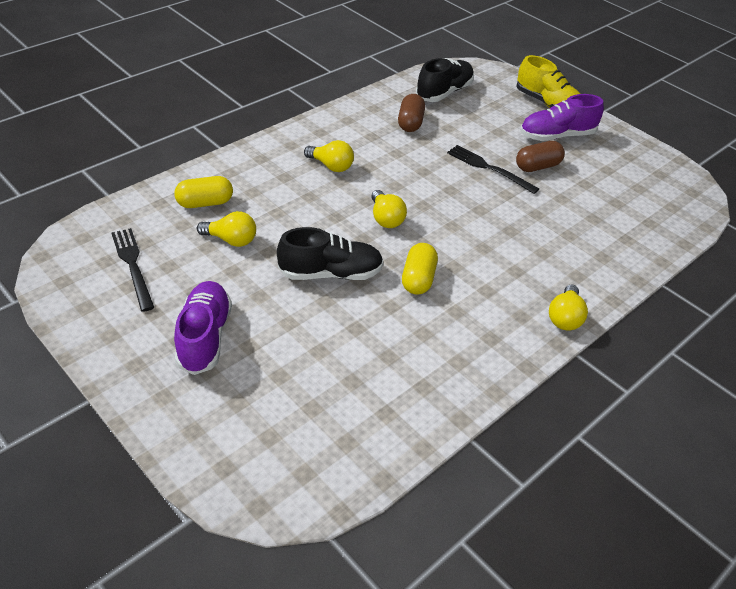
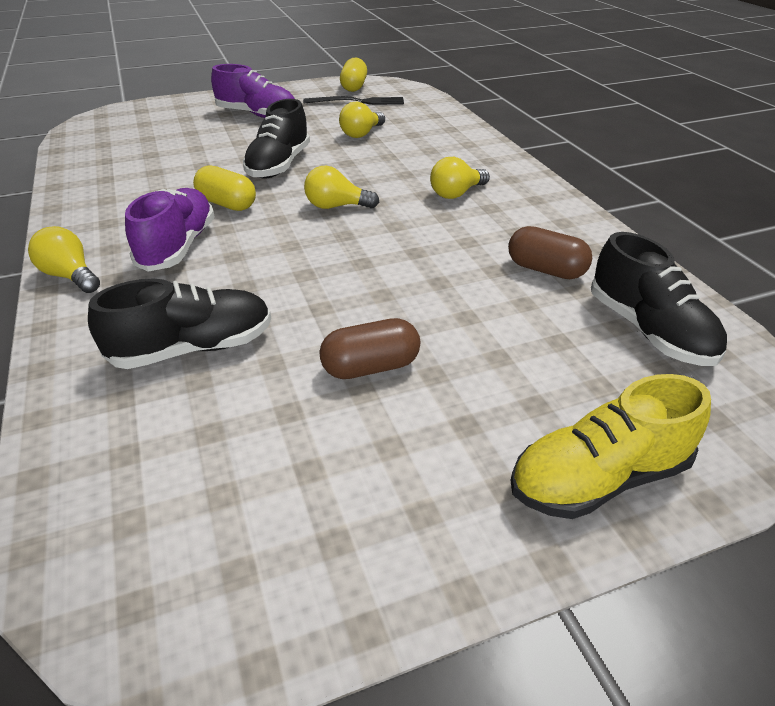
camera: 115 degrees right, 5 degrees down
yellow capsule [175,176,233,208] -> yellow capsule moved to [340,57,367,92]
black fork [447,145,539,194] -> none
brown capsule [516,141,565,172] -> brown capsule turned 75 degrees clockwise [319,318,420,379]
purple shoe [520,94,604,141] -> purple shoe moved to [125,188,215,272]
none -> black shoe [88,279,271,369]

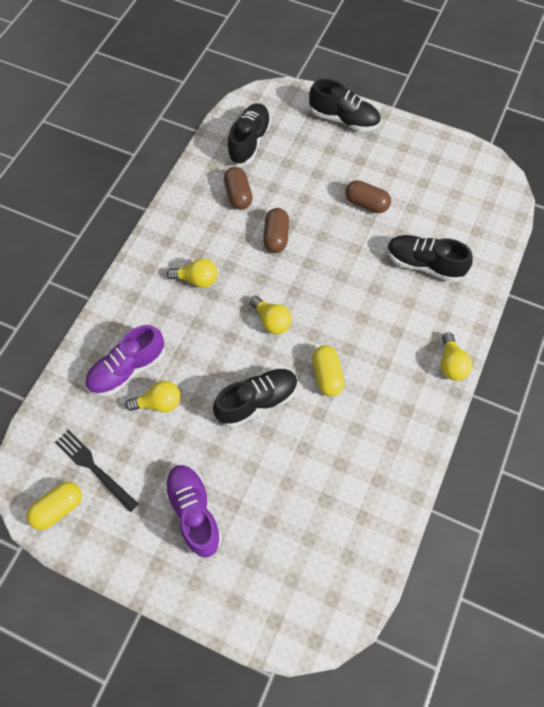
camera: 135 degrees left, 25 degrees up
purple shoe [125,188,215,272] -> purple shoe moved to [85,325,165,397]
yellow shoe [510,374,711,519] -> black shoe [309,79,380,132]
none -> brown capsule [263,208,289,253]

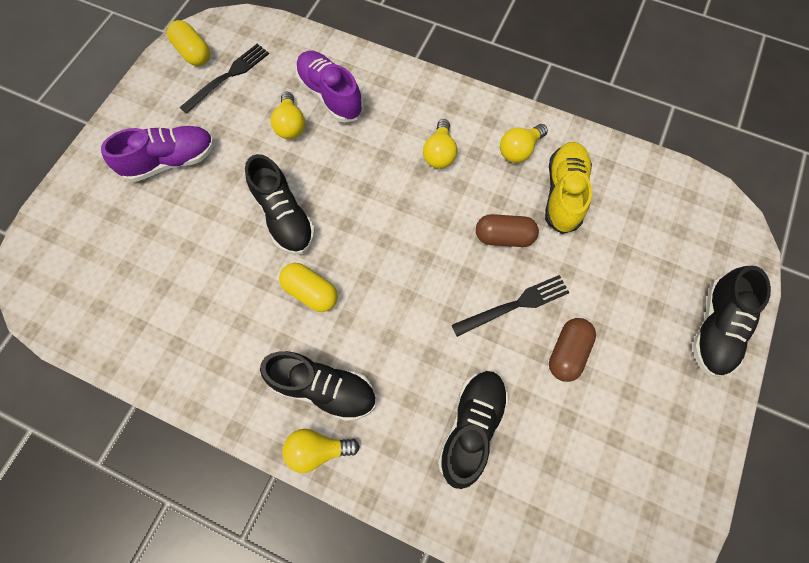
camera: 90 degrees right, 5 degrees up
brown capsule [224,167,253,210] -> yellow shoe [545,142,592,234]
black shoe [227,103,271,166] -> black shoe moved to [260,351,376,421]
yellow light bulb [250,296,292,334] -> yellow light bulb moved to [500,124,548,163]
yellow capsule [312,345,345,396] -> yellow capsule turned 45 degrees clockwise [279,263,338,312]
none -> black fork [452,275,570,337]

